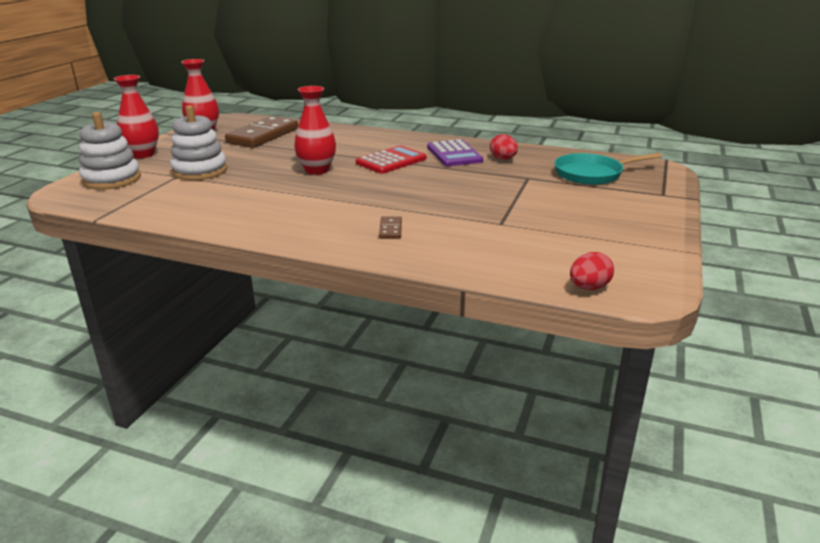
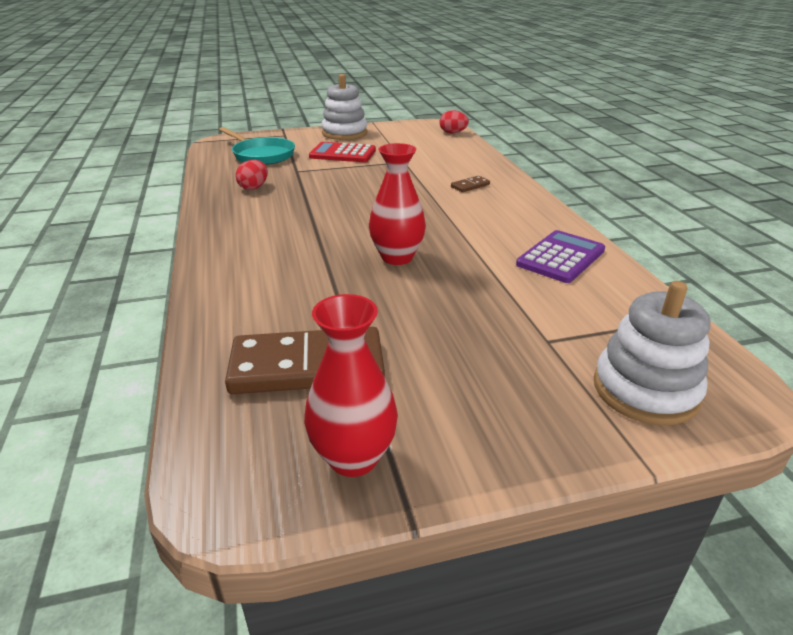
camera: 125 degrees left, 5 degrees up
red vase [114,75,159,158] -> none
white stacking toy [170,105,227,180] -> white stacking toy moved to [322,74,367,140]
red calculator [356,145,426,174] -> red calculator moved to [309,142,376,162]
purple calculator [427,139,483,166] -> purple calculator moved to [516,230,605,283]

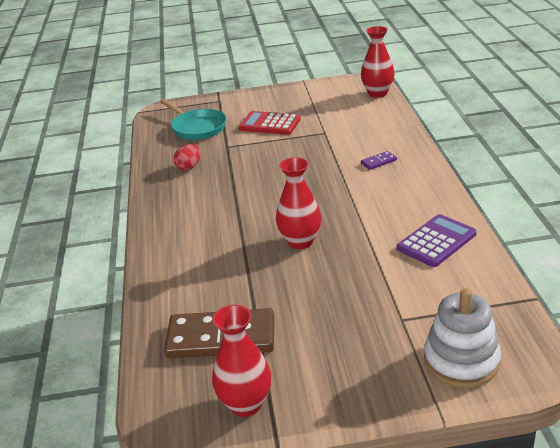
camera: 10 degrees right, 0 degrees up
white stacking toy [322,74,367,140] -> none
red egg [440,110,469,133] -> red vase [361,26,395,98]
brown domino [451,176,490,192] -> purple domino [361,151,397,170]

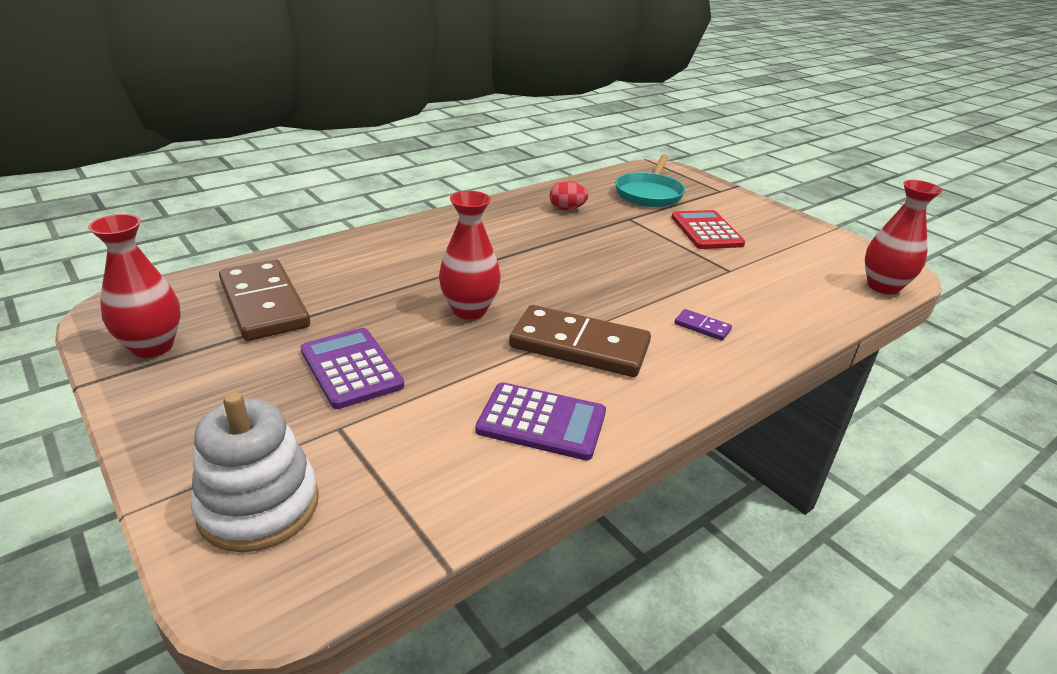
camera: 55 degrees right, 0 degrees up
none -> purple calculator [300,328,404,409]
none -> brown domino [509,305,651,377]

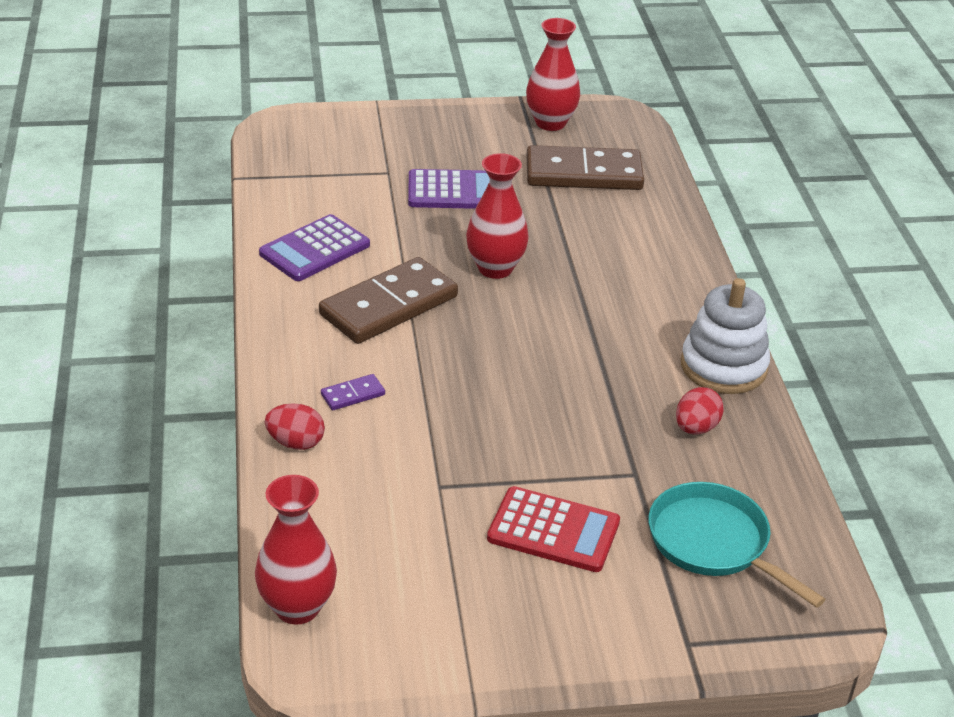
camera: 120 degrees right, 5 degrees up
white stacking toy [191,392,319,552] -> white stacking toy moved to [681,278,770,394]
none -> red egg [265,403,325,450]

